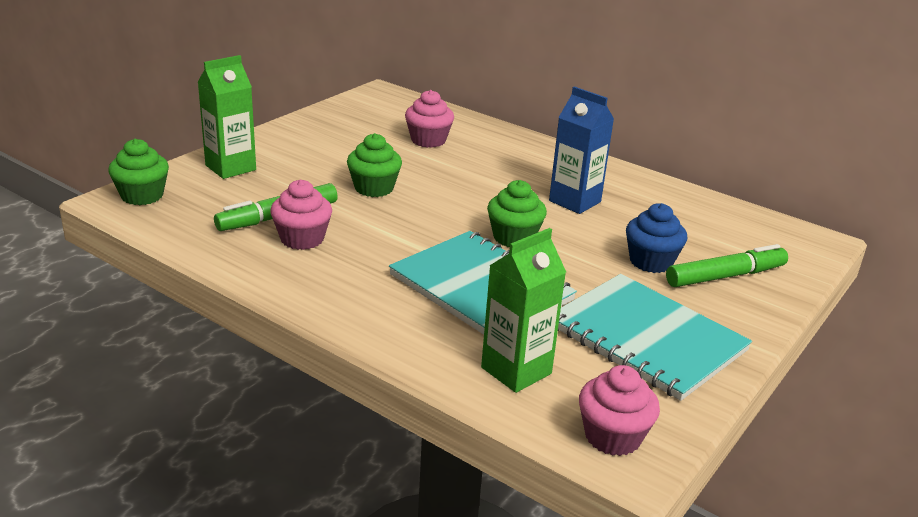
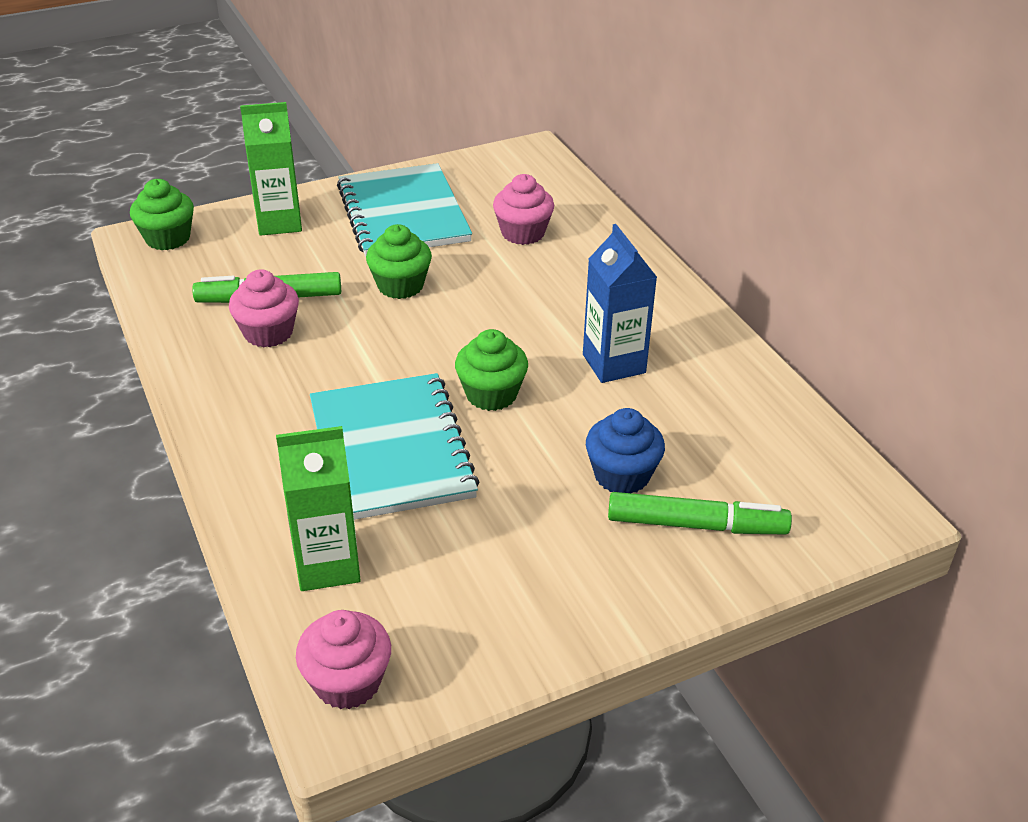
camera: 30 degrees right, 10 degrees up
turquoise notebook [558,274,752,401] -> turquoise notebook moved to [337,163,472,257]

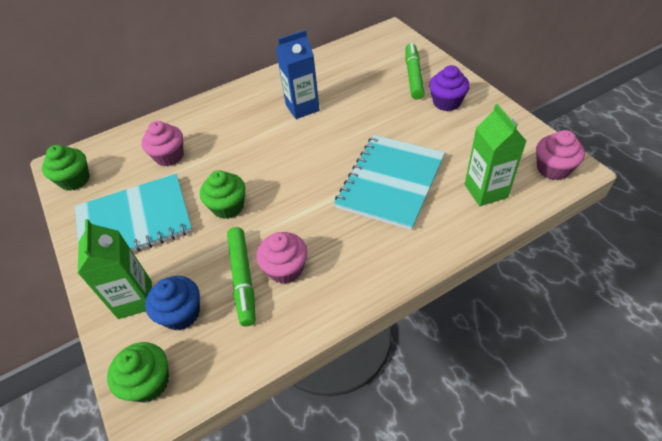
camera: 90 degrees left, 10 degrees up
turquoise notebook [310,373,479,520] -> turquoise notebook turned 45 degrees counterclockwise [334,135,445,230]
green cupcake [455,329,528,411] -> green cupcake moved to [42,145,90,191]
blue cupcake [586,408,665,493] -> blue cupcake moved to [145,276,200,330]
none -> purple cupcake [429,65,470,111]

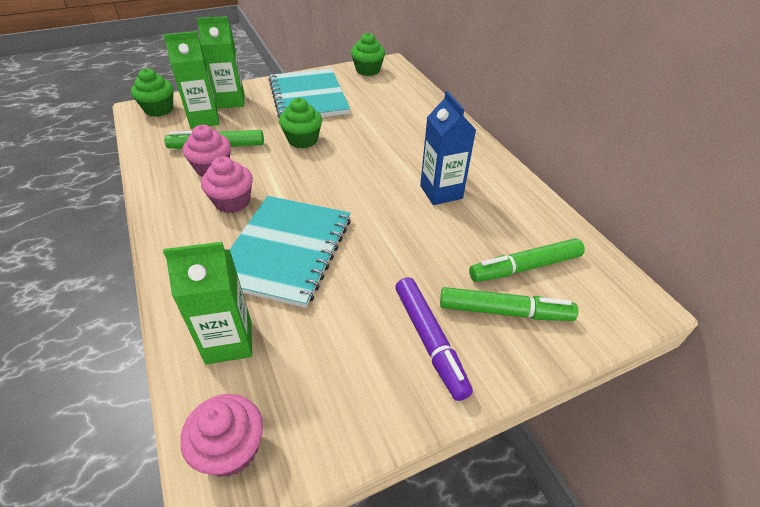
camera: 90 degrees right, 5 degrees down
pink cupcake [141,121,184,166] -> pink cupcake moved to [201,156,253,213]
blue cupcake [145,276,200,330] -> green carton [164,31,219,129]
turquoise notebook [334,135,445,230] -> turquoise notebook turned 75 degrees clockwise [229,196,351,308]
purple cupcake [429,65,470,111] -> purple marker [395,277,473,401]
none -> green marker [469,238,585,282]

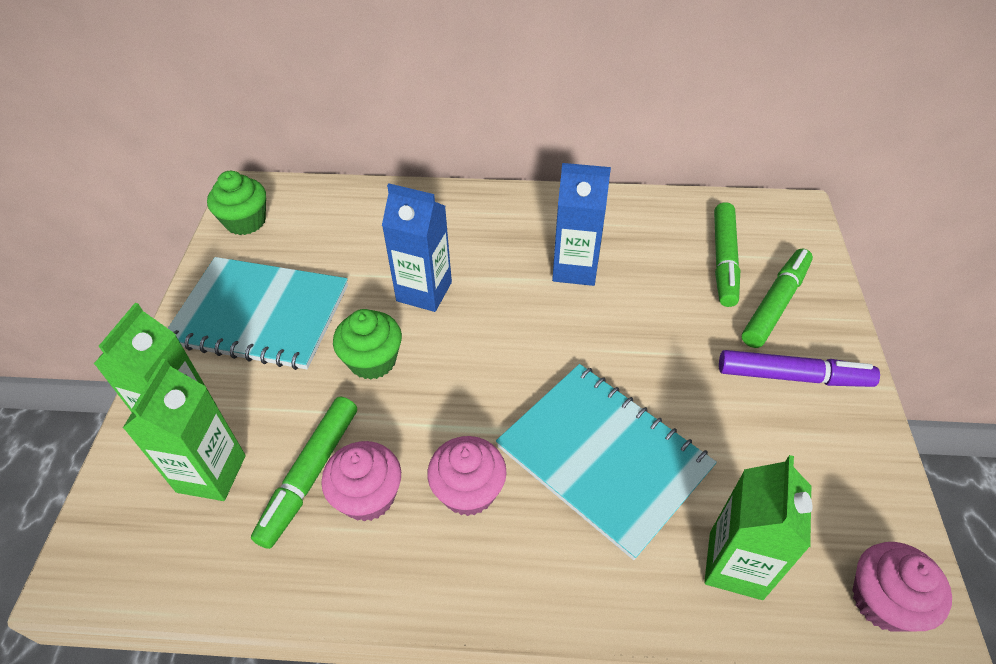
camera: 60 degrees left, 5 degrees up
green cupcake [131,68,173,117] -> none
none -> blue carton [382,184,452,312]

